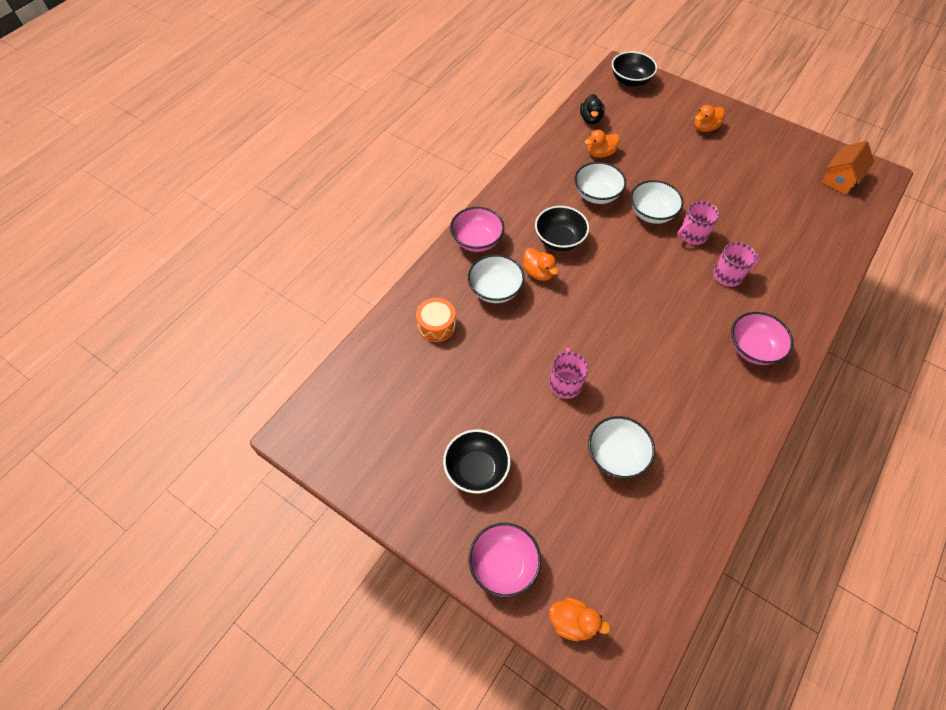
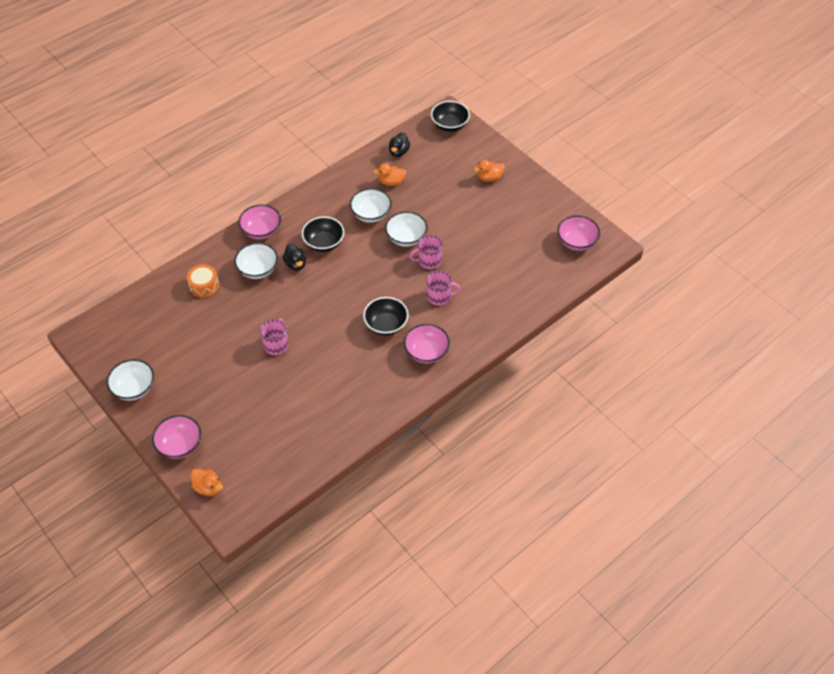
camera: 15 degrees right, 5 degrees down
black bowl [443,429,510,493] -> black bowl moved to [363,297,409,336]
orange duck [523,248,559,281] -> black duck [283,244,306,271]
white bowl [588,416,655,479] -> white bowl moved to [106,359,154,401]
orange house [821,141,874,195] -> pink bowl [558,215,600,251]

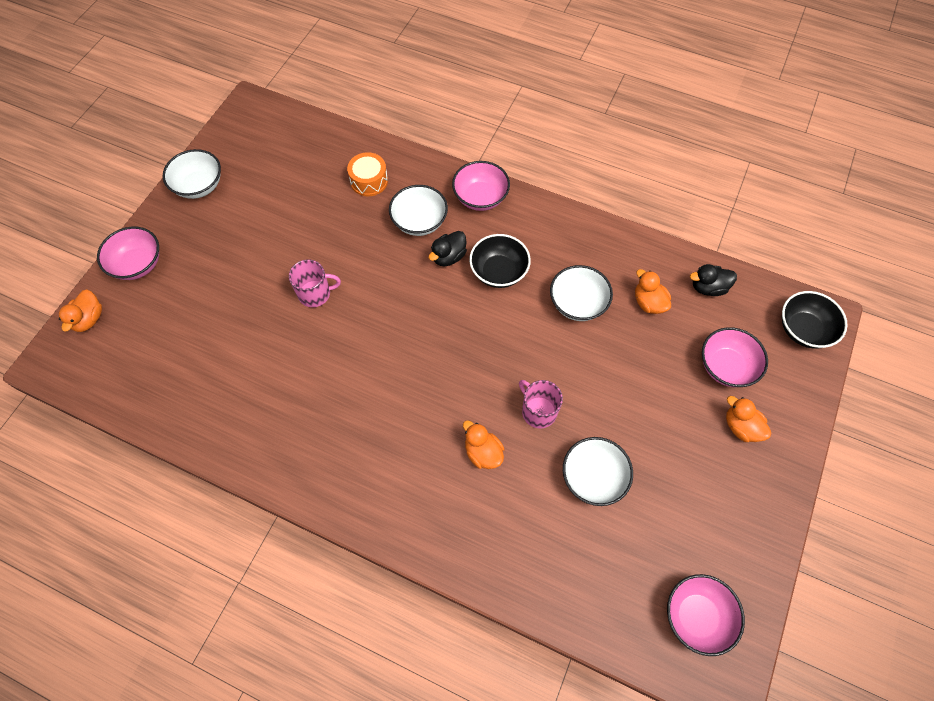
camera: 65 degrees right, 10 degrees up
black bowl [363,297,409,336] -> none
white bowl [385,211,428,247] -> white bowl moved to [563,437,633,506]
pink bowl [404,324,450,364] -> pink bowl moved to [702,327,768,387]
pink mug [427,270,460,306] -> orange duck [463,420,504,469]

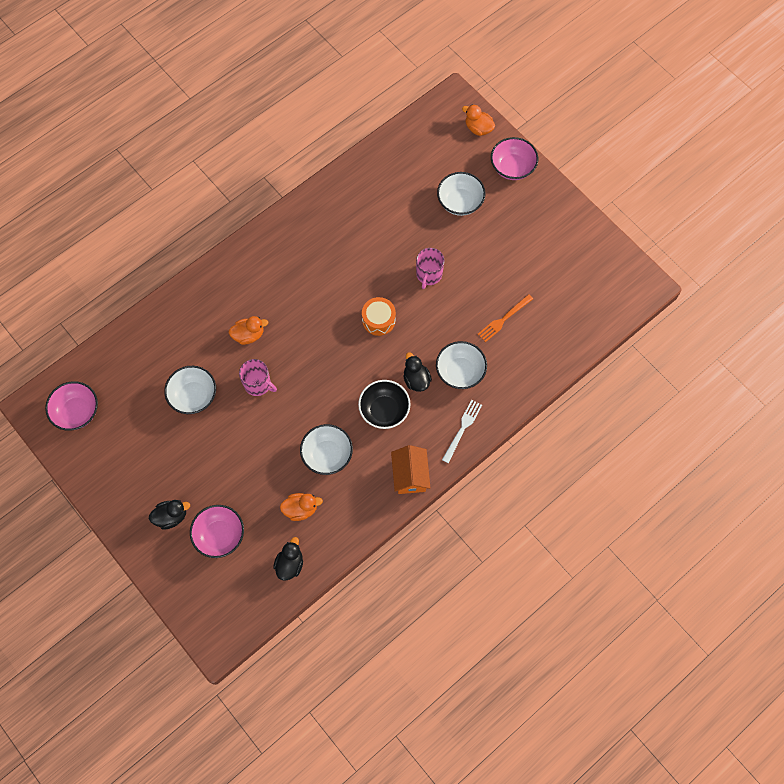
camera: 115 degrees right, 5 degrees up
white bowl [163,149,221,199] -> white bowl moved to [437,172,486,216]
orange drum [347,152,388,196] -> orange drum moved to [362,297,396,336]
pink bowl [452,161,510,211] -> white fork [442,400,482,463]
pink mug [519,380,563,429] -> pink mug turned 45 degrees clockwise [239,359,277,396]
orange duck [726,396,771,442] -> black duck [149,500,190,529]
black bowl [782,291,847,349] -> none
none -> orange house [391,445,430,494]
none -> orange fork [478,294,533,342]

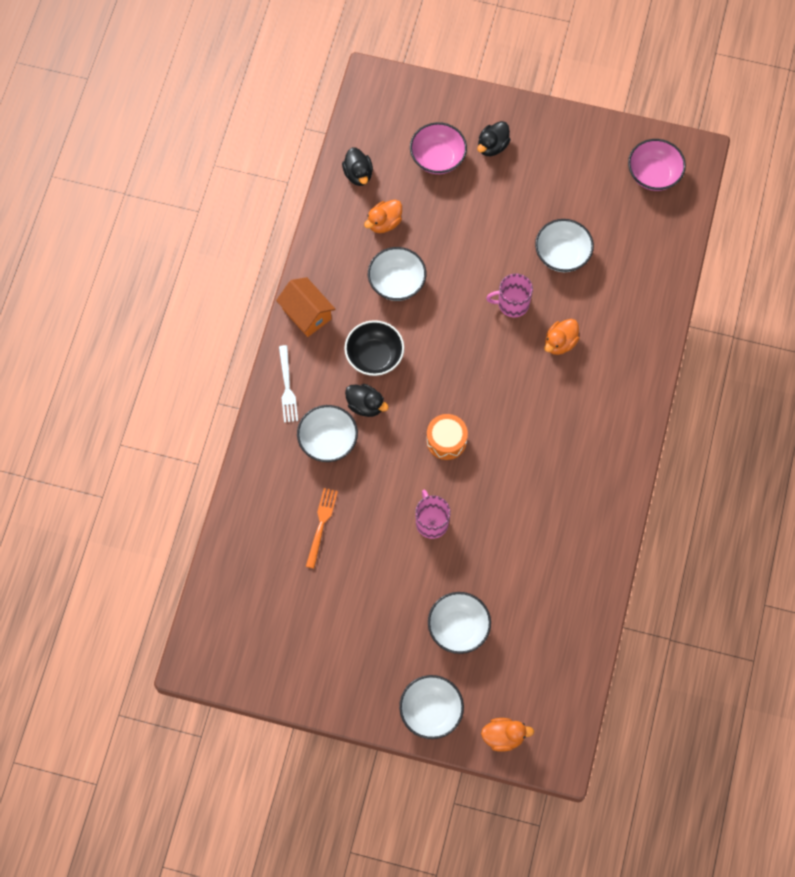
camera: 145 degrees right, 0 degrees up
pink bowl [491,137,538,180] -> white bowl [399,675,464,739]

